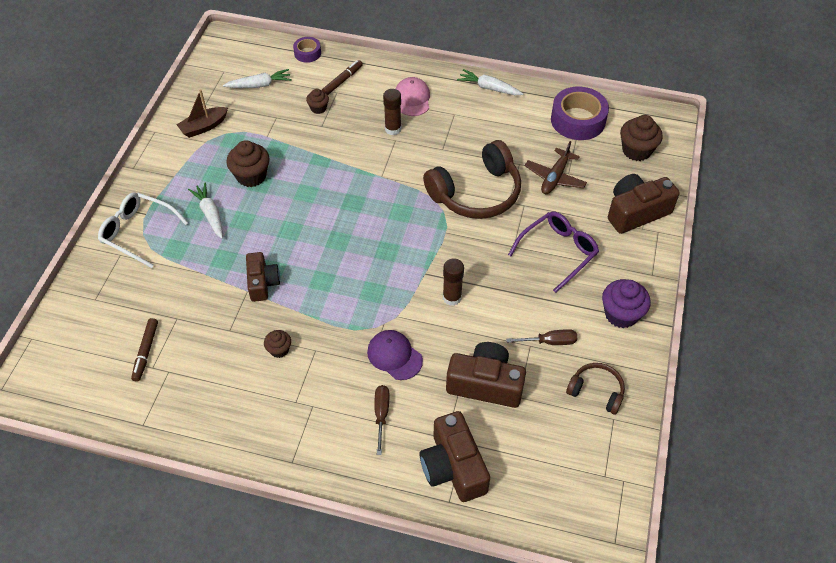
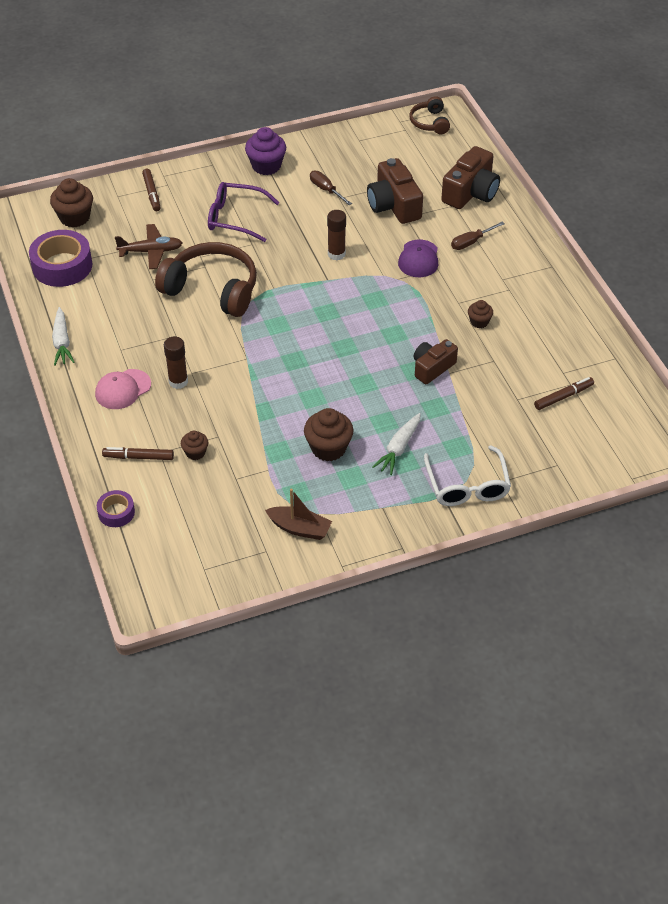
camera: 125 degrees left, 5 degrees down
white carrot [223,69,292,88] -> none
brown headphones [566,363,625,414] -> brown headphones moved to [409,96,450,134]
brown camera [608,174,680,234] -> brown marker [142,169,161,211]

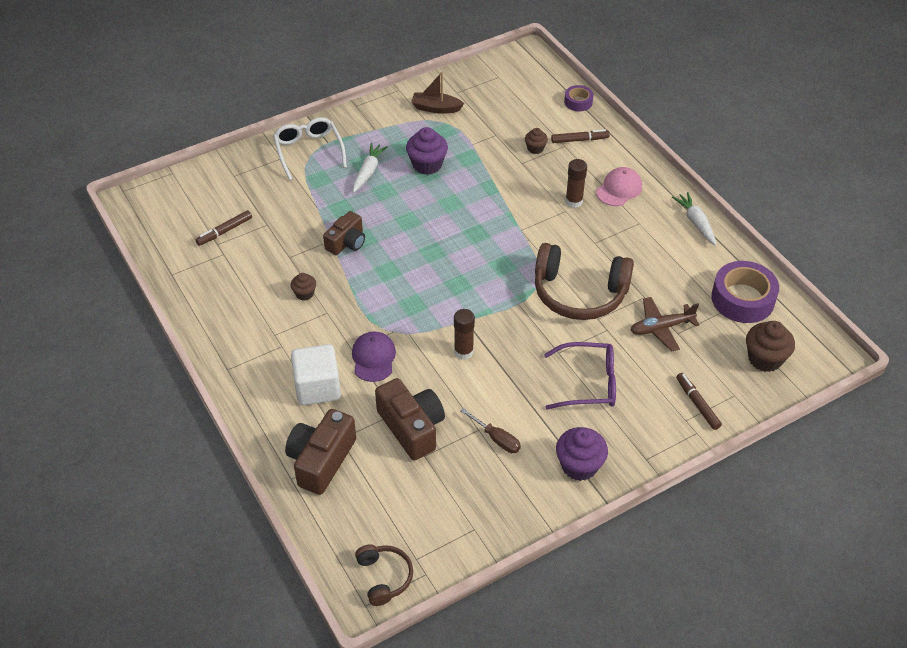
camera: 170 degrees right, 0 degrees up
brown cupcake [304,408,354,461] -> purple cupcake [406,127,448,175]
brown screwdriver [451,222,505,250] -> white cube [291,344,341,405]

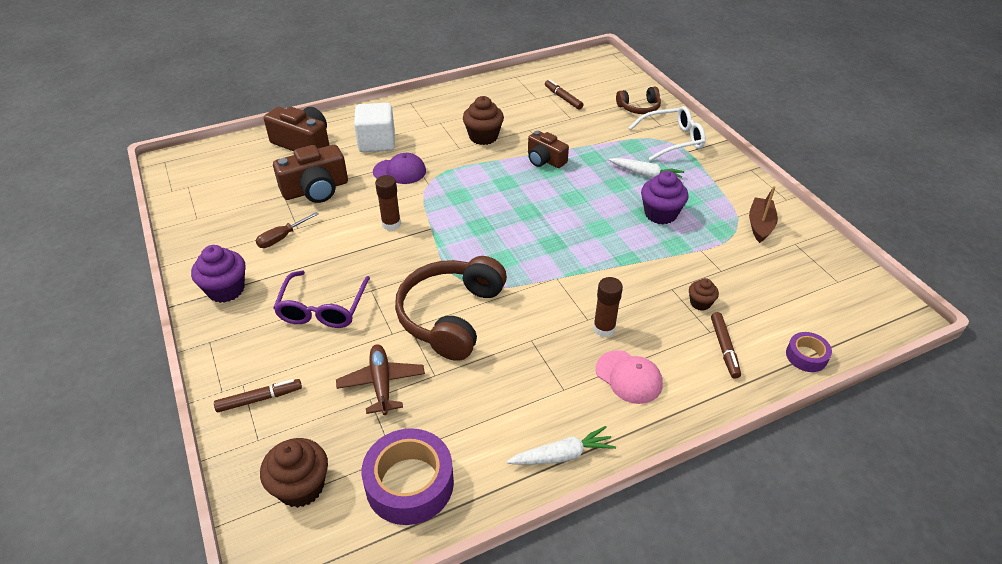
camera: 95 degrees right, 5 degrees down
brown cupcake [290,273,316,301] -> brown cupcake [463,96,504,145], size x1.78
brown headphones [355,544,413,606] -> brown headphones moved to [616,87,661,114]

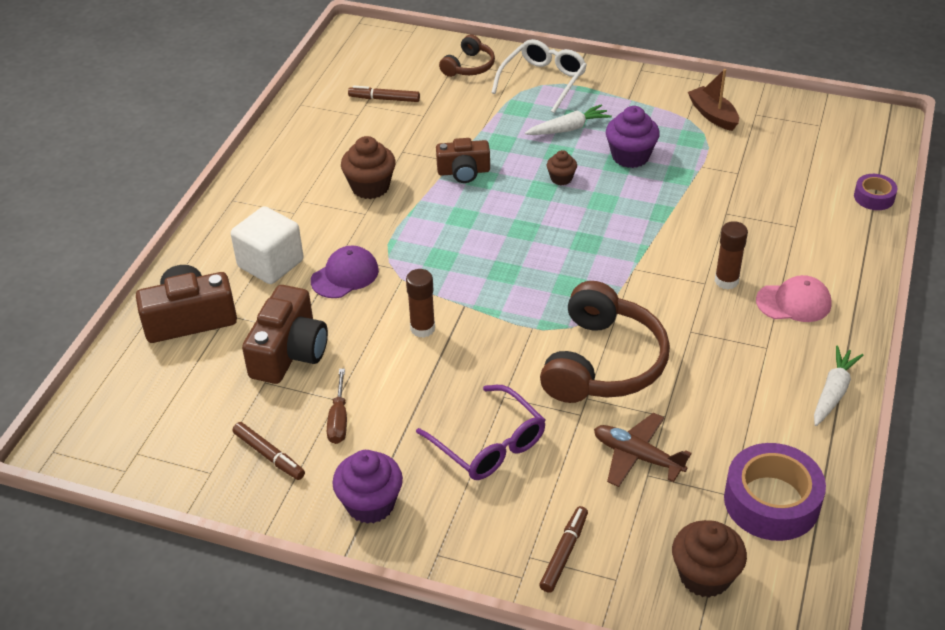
camera: 45 degrees left, 0 degrees up
brown headphones [395,256,507,361] -> brown headphones turned 135 degrees counterclockwise [540,281,670,403]
brown cupcake [689,278,719,311] -> brown cupcake moved to [547,150,577,185]
brown marker [711,312,741,379] -> brown marker moved to [232,422,305,480]

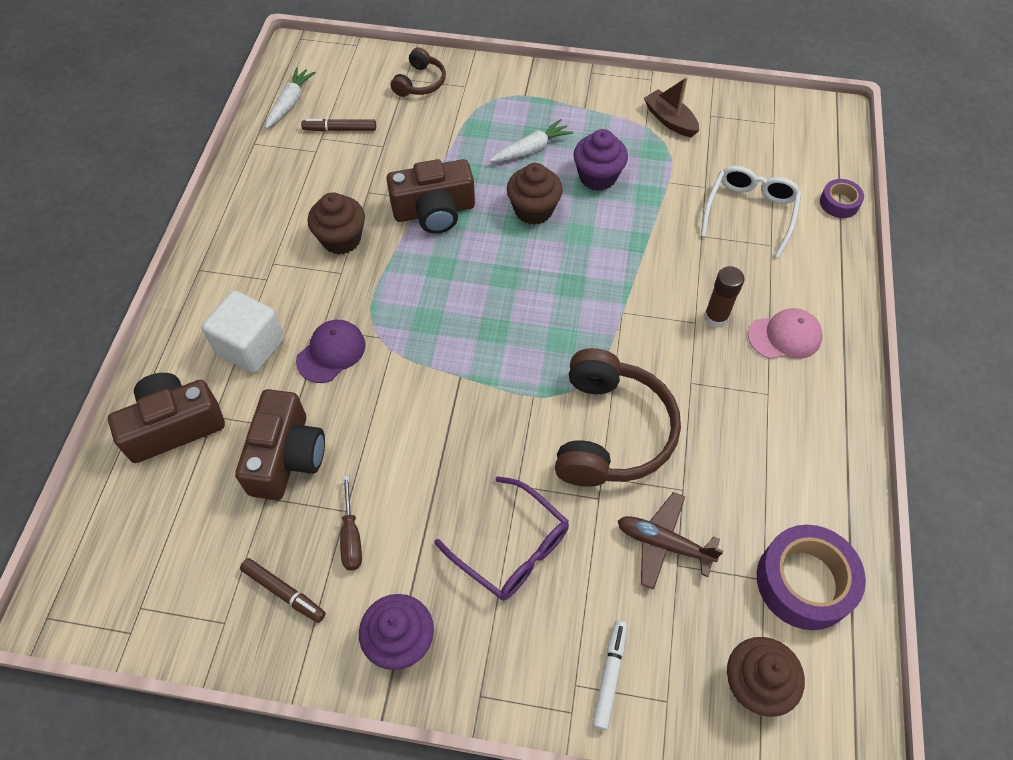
camera: 10 degrees left, 15 degrees up
brown glue stick [406,269,435,338] -> none
brown camera [436,138,490,183] -> brown camera [386,159,475,234], size x1.53
white glasses [491,39,587,113] -> white glasses moved to [701,166,802,258]
brown marker [539,506,588,593] -> white marker [592,620,627,730]
brown cupcake [547,150,577,185] -> brown cupcake [507,163,563,225], size x1.78
white carrot [814,346,863,426] -> white carrot moved to [265,67,316,129]

